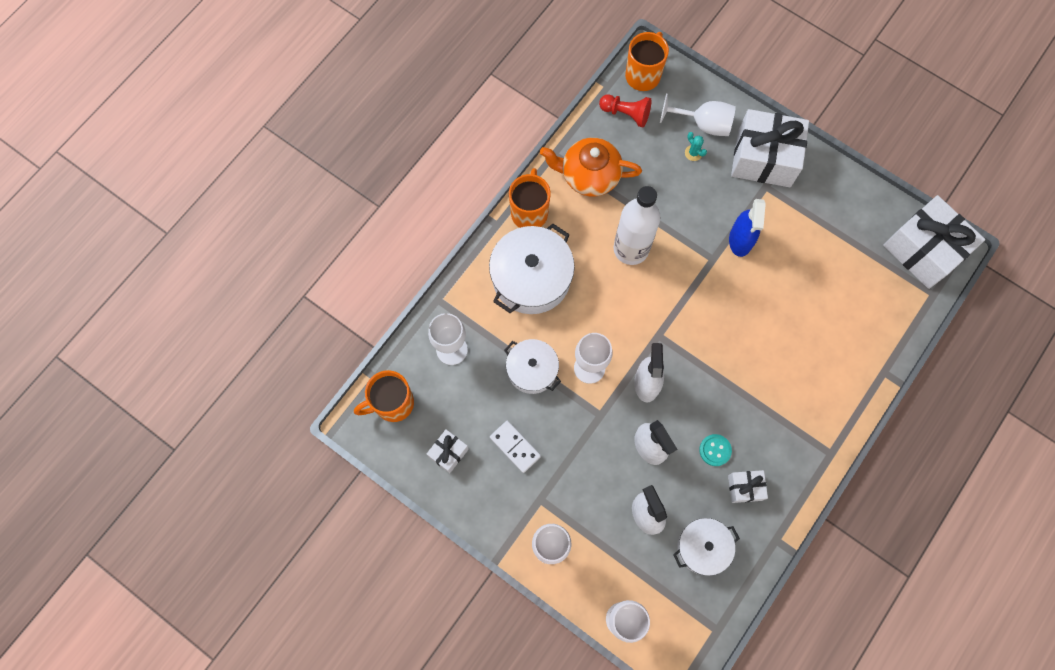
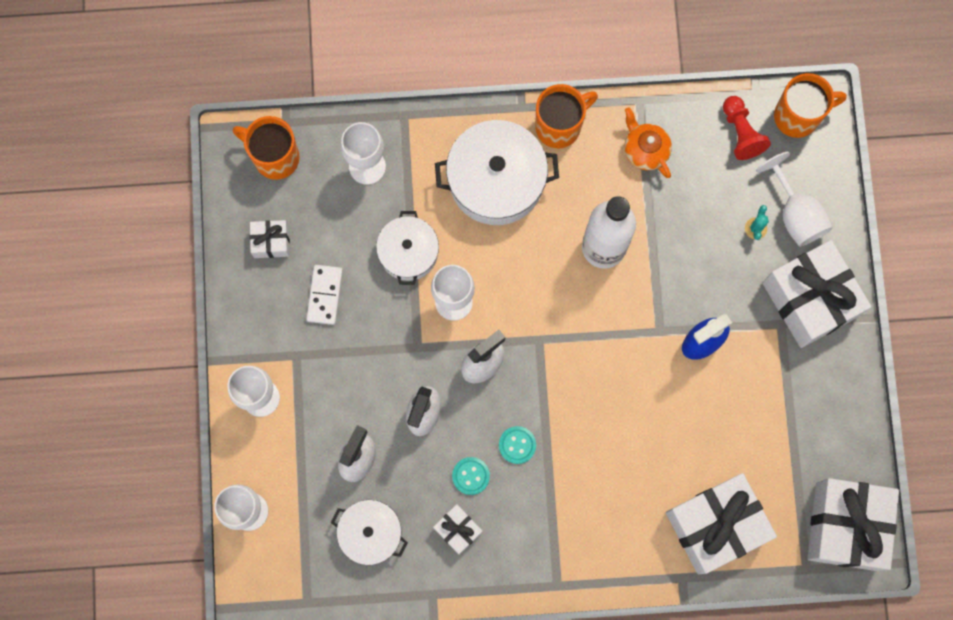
camera: 50 degrees right, 5 degrees up
orange teapot [540,138,642,197] -> orange teapot [624,107,672,178], size x0.64
none -> turquoise button [499,426,536,464]
none -> white gift [666,473,777,575]

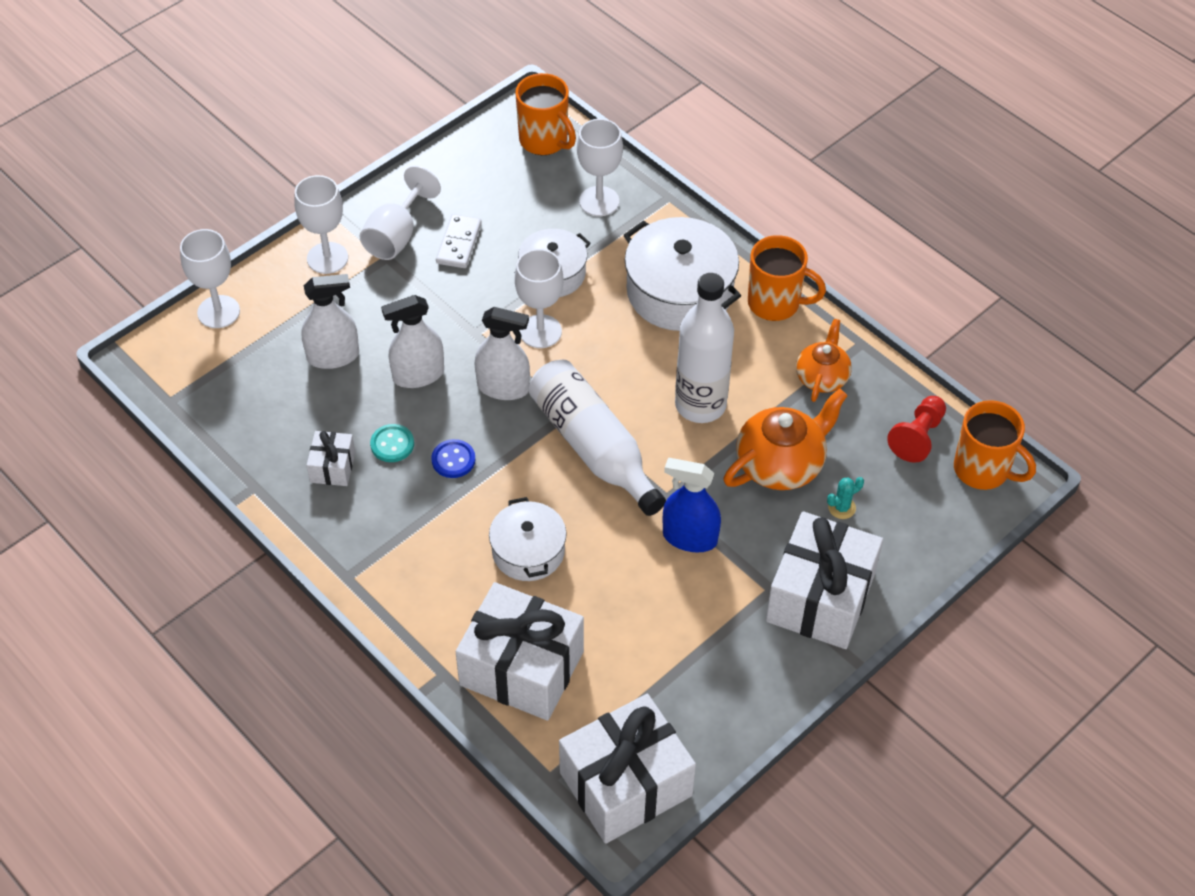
camera: 50 degrees right, 25 degrees down
orange mug [233,116,300,180] -> orange mug turned 150 degrees clockwise [515,73,576,155]
white gift [250,220,290,258] -> none
white domino [306,265,343,325] -> white domino turned 45 degrees counterclockwise [436,214,482,268]
white pot [331,500,408,565] -> white pot moved to [489,497,566,581]
turquoise button [499,426,536,464] -> blue button [431,439,475,478]
white goblet [756,152,833,247] -> white goblet moved to [360,166,441,260]
none -> white bottle [529,360,666,516]
none -> orange teapot [723,388,848,490]

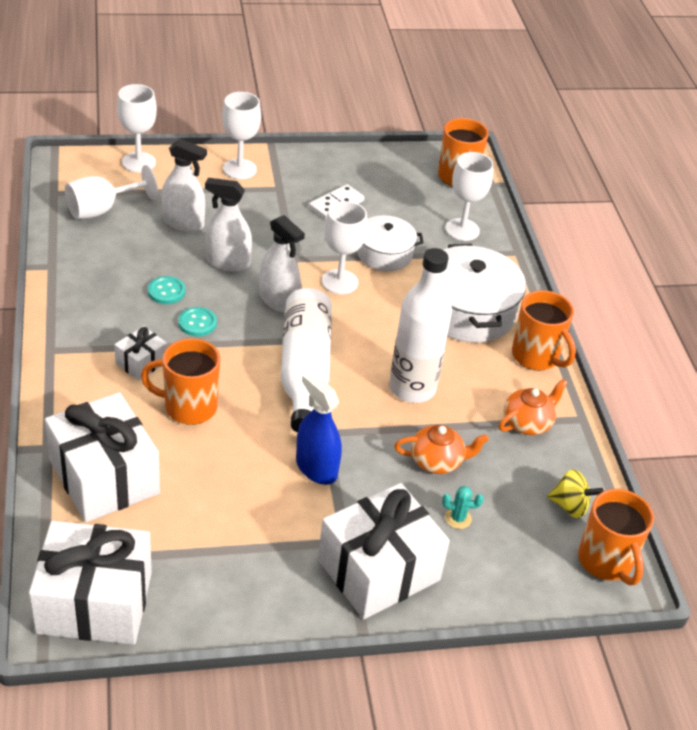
camera: 30 degrees right, 10 degrees down
white gift [306,431,355,486] -> white gift moved to [114,326,167,381]
white goblet [360,166,441,260] -> white goblet moved to [65,165,158,219]
blue button [431,439,475,478] -> turquoise button [178,307,217,336]
white pot [489,497,566,581] -> orange mug [141,338,220,425]
orange teapot [723,388,848,490] -> orange teapot [394,425,489,474], size x0.64
red pawn [887,396,946,463] -> yellow spinning top [547,469,604,518]

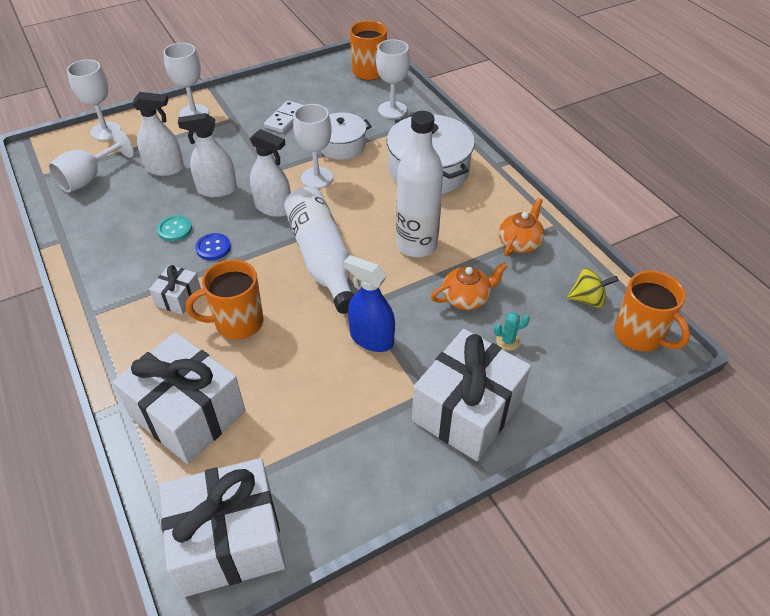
camera: 15 degrees left, 5 degrees up
turquoise button [178,307,217,336] -> blue button [195,233,231,260]
orange mug [512,290,576,371] -> none

